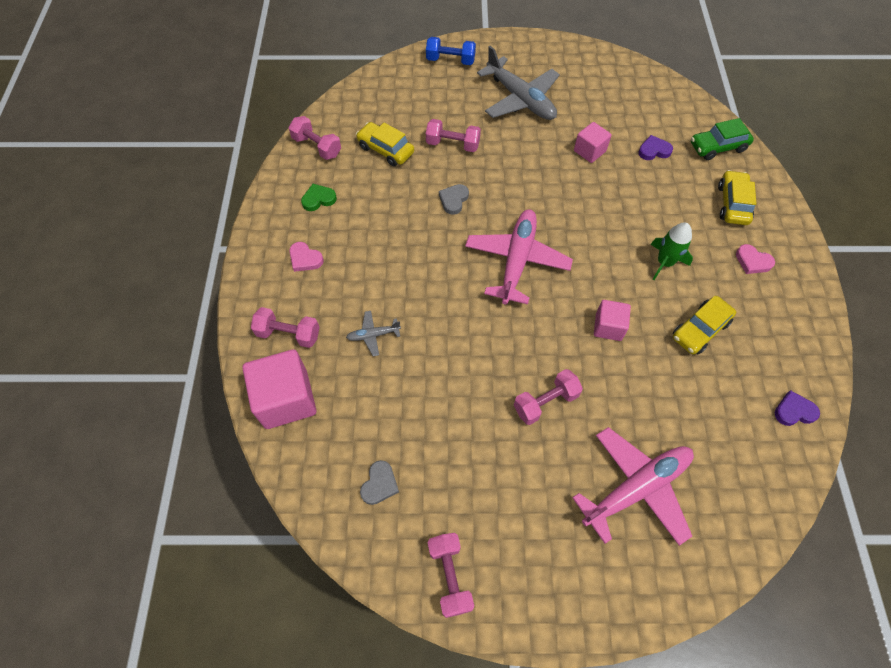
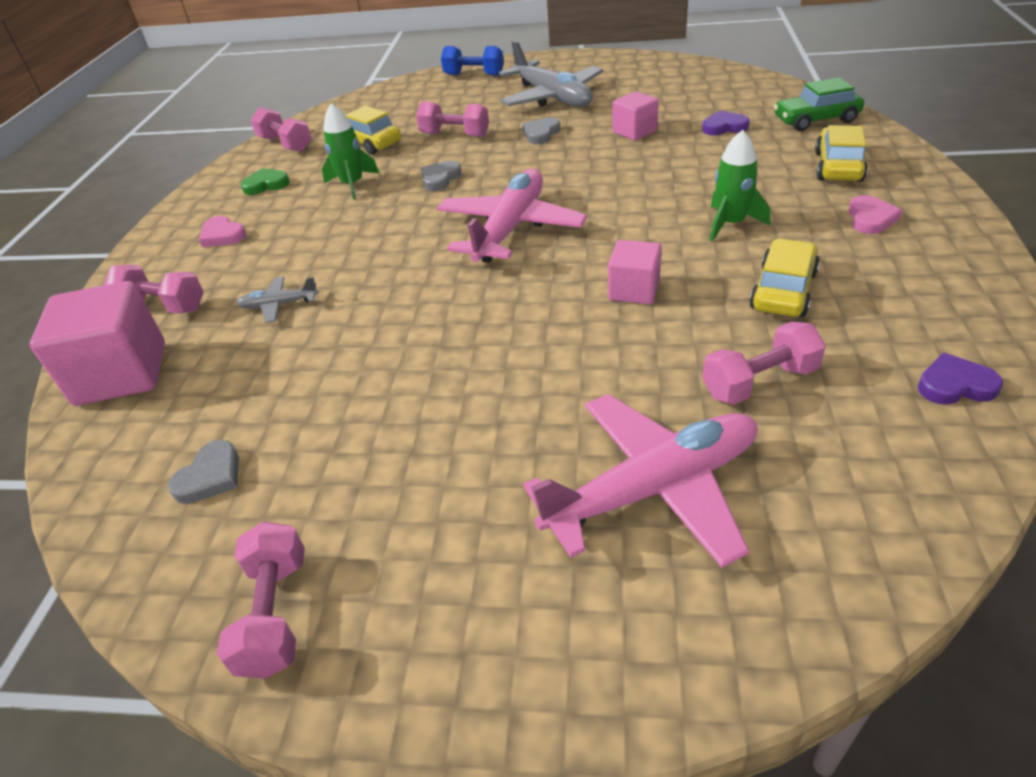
camera: 10 degrees right, 20 degrees down
pink dumbbell [514,369,583,425] -> pink dumbbell moved to [702,321,826,405]
yellow car [673,296,736,354] -> yellow car turned 150 degrees clockwise [749,238,820,317]
pink heart [736,244,775,274] -> pink heart turned 120 degrees counterclockwise [848,195,903,234]
none -> green rocket [322,103,379,200]
none -> grey heart [522,117,560,144]

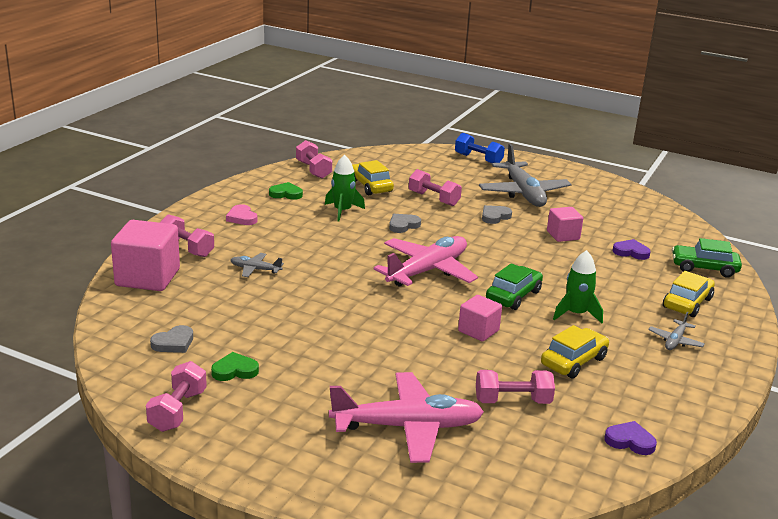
camera: 15 degrees right, 15 degrees down
pink heart [848,195,903,234] -> grey plane [648,312,705,350]
none -> green heart [211,352,259,381]
none -> green car [486,263,543,310]

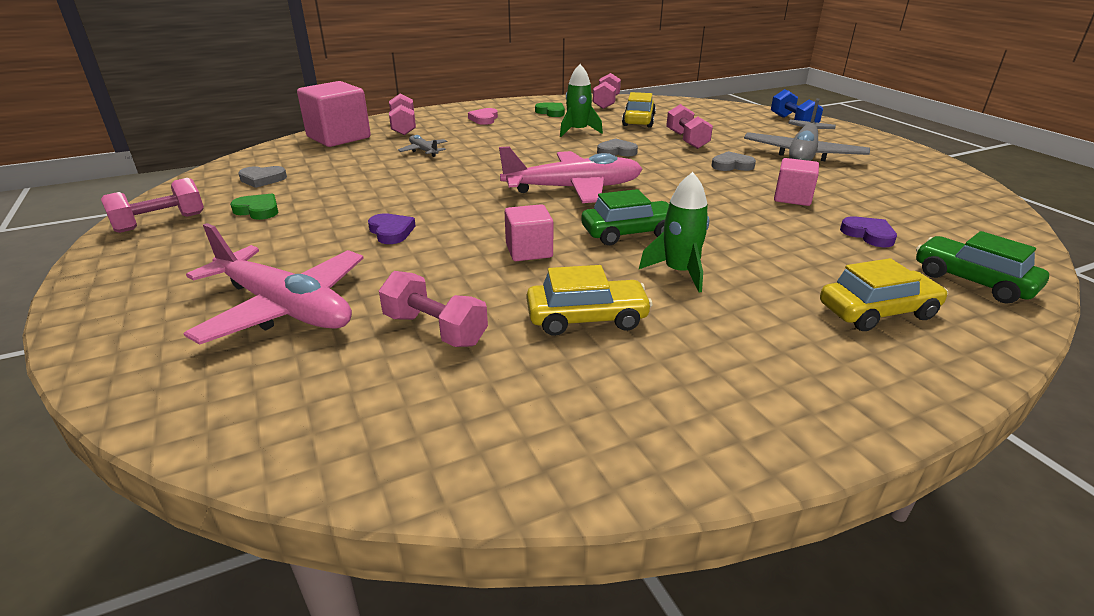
camera: 40 degrees right, 5 degrees up
purple heart [604,421,657,455] -> purple heart moved to [368,213,416,244]
grey plane [648,312,705,350] -> none

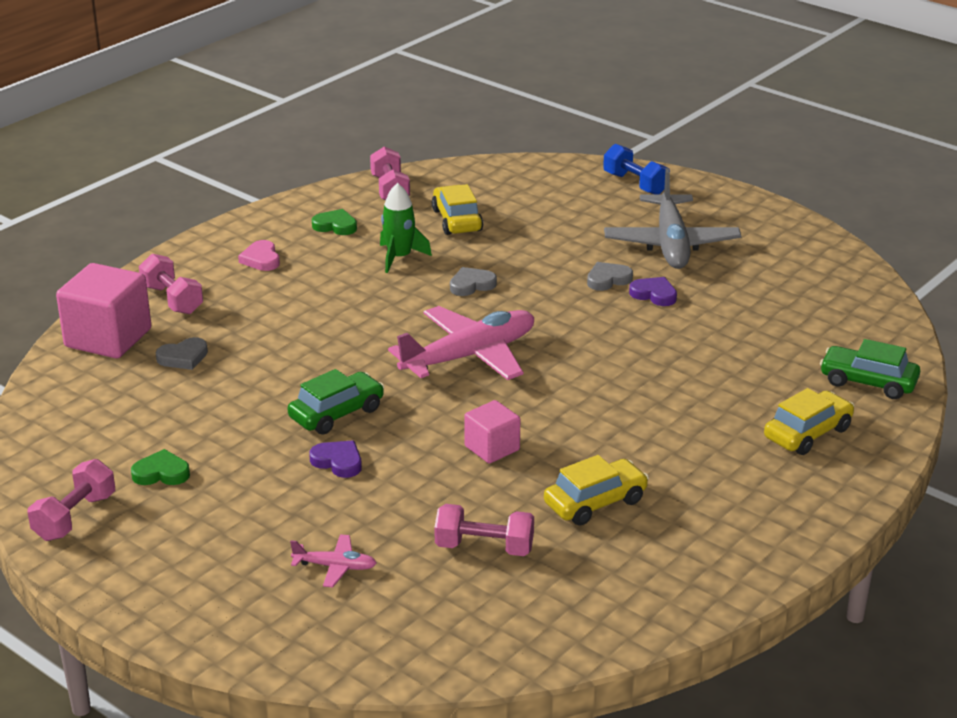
camera: 25 degrees left, 0 degrees up
pink plane [183,223,363,345] -> pink plane [290,534,377,587], size x0.45
grey heart [238,166,287,188] -> grey heart moved to [156,337,208,370]
grey plane [398,135,447,157] -> none
green car [581,189,669,245] -> green car moved to [288,369,384,435]
green rocket [639,172,709,293] -> none
pink dumbbell [666,104,713,149] -> none
pink cube [774,158,819,206] -> none
purple heart [840,216,897,247] -> purple heart moved to [629,277,677,306]

